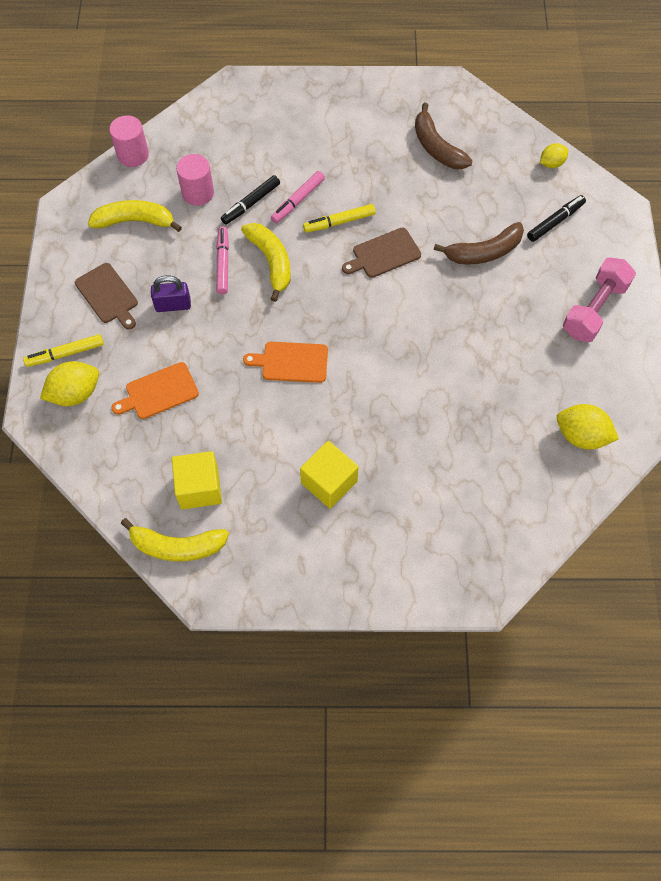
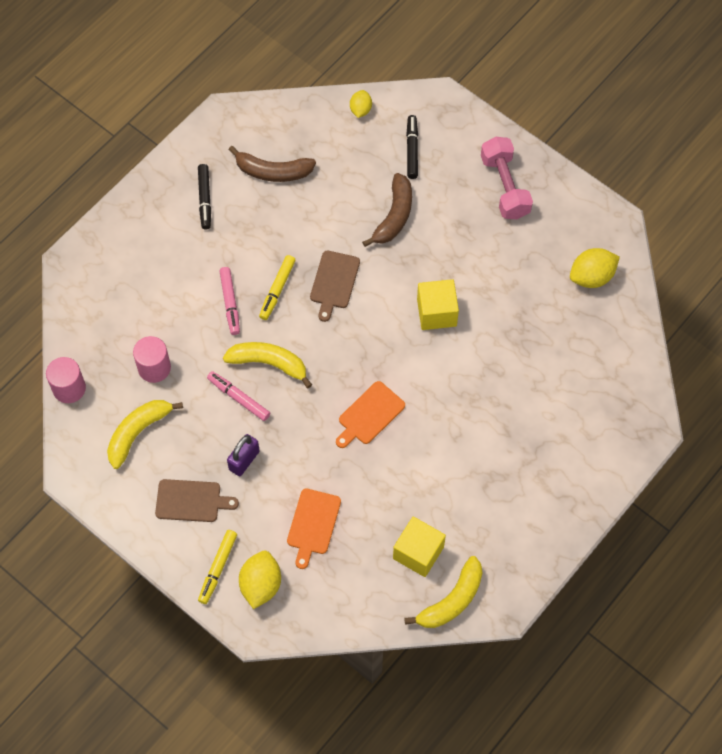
camera: 50 degrees left, 0 degrees up
black marker [221,175,280,225] -> black marker moved to [198,164,211,229]
yellow cube [300,441,359,509] -> yellow cube moved to [417,279,459,330]

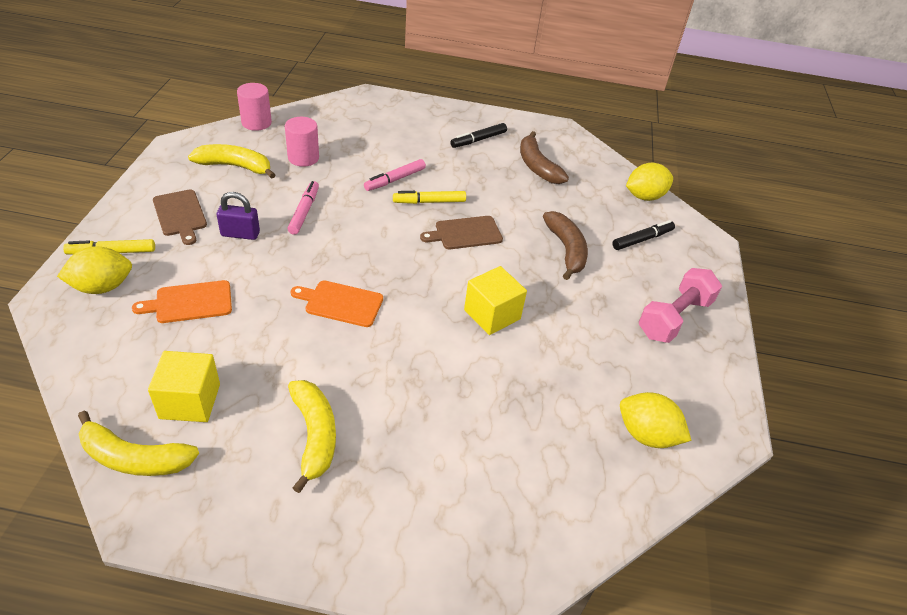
camera: 55 degrees right, 20 degrees down
yellow banana [223,342,312,388] -> yellow banana moved to [288,380,336,493]
yellow lemon [350,90,372,118] -> yellow lemon [626,163,673,201], size x1.64
brown banana [362,173,412,247] -> brown banana turned 90 degrees counterclockwise [543,211,588,280]

